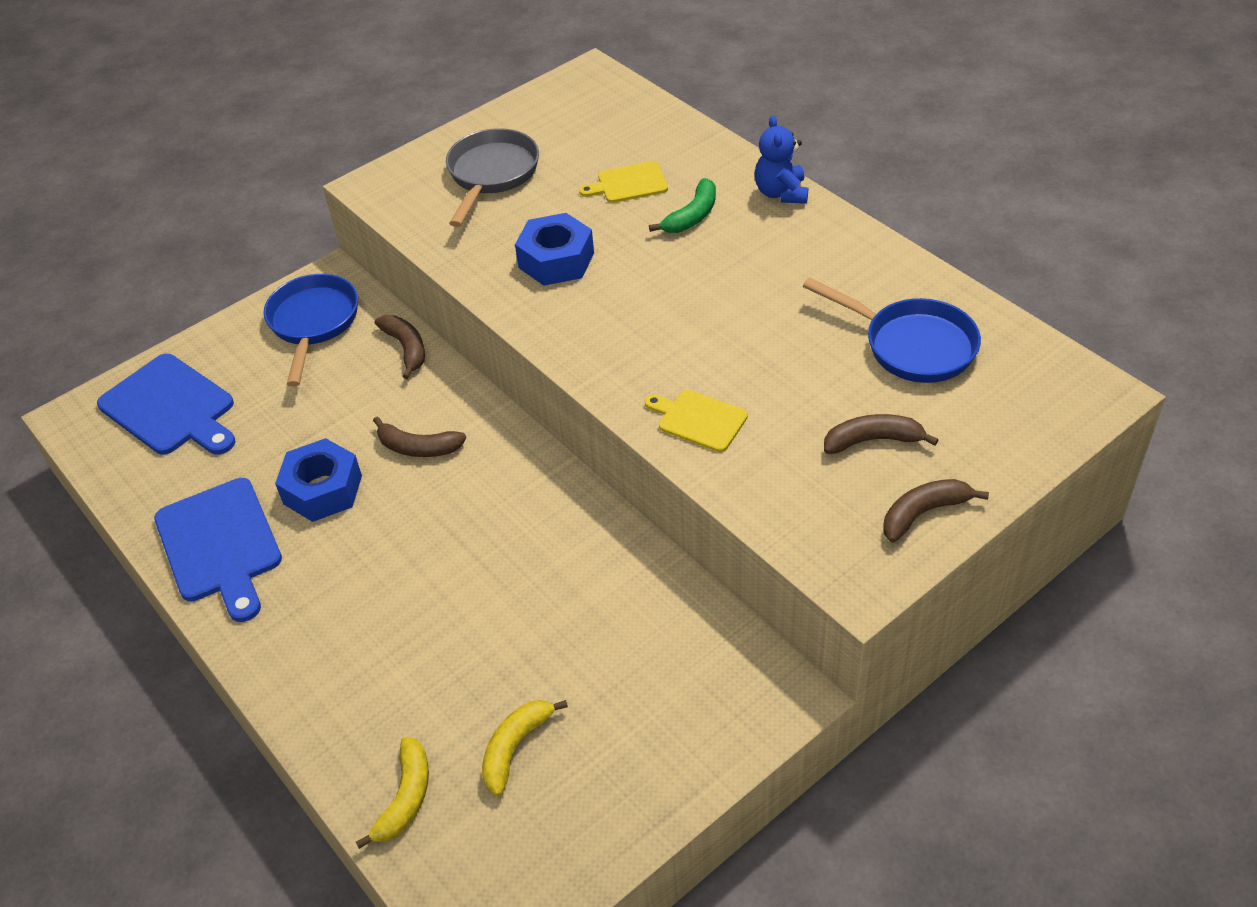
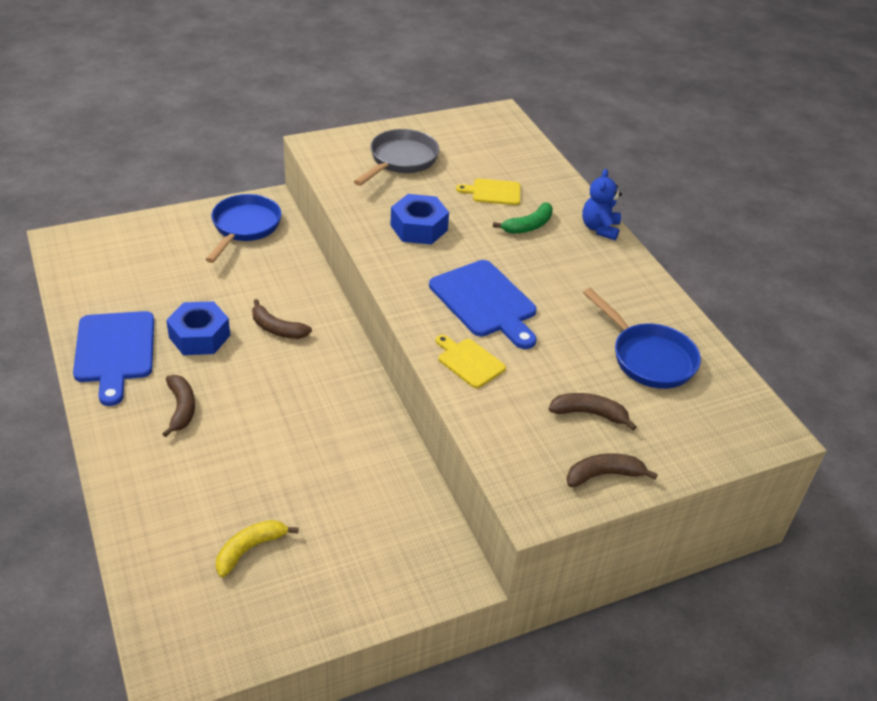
camera: 10 degrees right, 5 degrees down
blue cutting board [97,354,235,455] -> blue cutting board moved to [429,260,537,349]
yellow banana [356,737,429,849] -> none
brown banana [375,315,425,379] -> brown banana moved to [162,375,195,437]

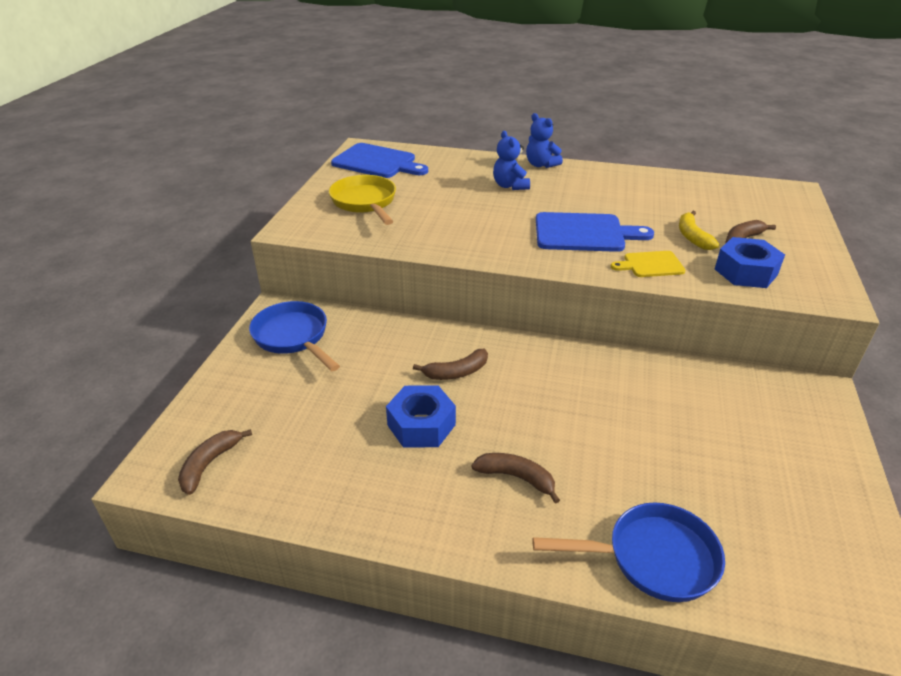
camera: 50 degrees left, 5 degrees down
blue cutting board [73,311,154,406] -> blue cutting board moved to [331,143,428,178]
yellow banana [216,520,298,577] -> yellow banana moved to [679,211,719,250]
grey pan [354,129,439,186] -> yellow pan [329,175,396,225]
blue nut [390,194,449,245] -> blue nut moved to [715,237,785,288]
yellow cutting board [456,179,520,205] -> none
green banana [493,202,553,234] -> blue teddy bear [493,131,530,190]
brown banana [566,453,658,487] -> brown banana moved to [178,429,252,495]
blue pan [583,288,701,389] -> blue pan moved to [532,503,725,602]

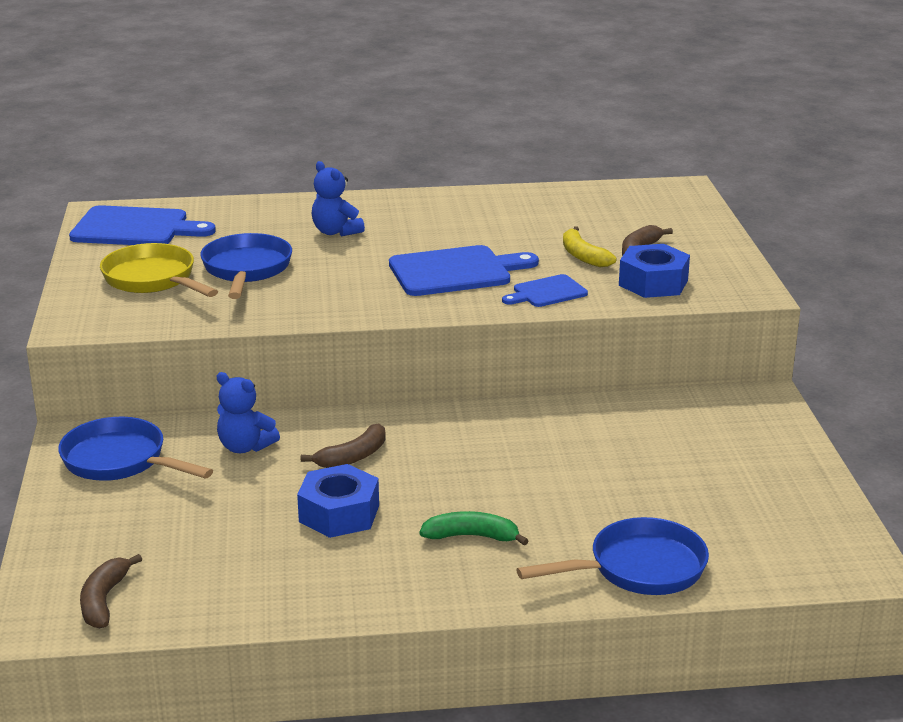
camera: 20 degrees left, 10 degrees down
brown banana [471,453,560,504] -> green banana [420,511,529,546]
blue teddy bear [526,113,563,168] -> blue teddy bear moved to [217,372,280,453]
yellow cutting board [611,251,686,277] -> blue cutting board [502,274,588,307]
none -> blue pan [200,233,292,299]

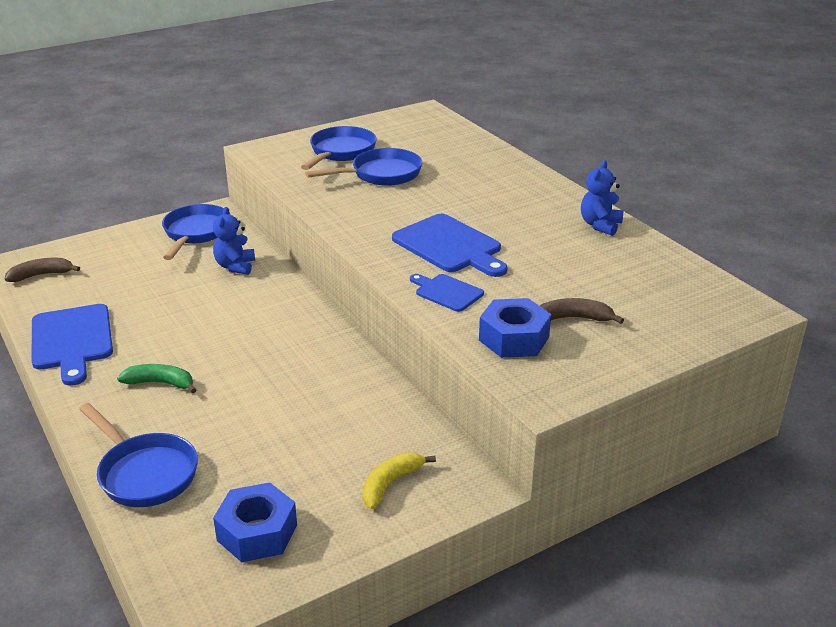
camera: 65 degrees right, 5 degrees up
blue cutting board [69,205,216,245] -> blue cutting board moved to [32,304,113,386]
yellow pan [100,243,218,297] -> blue pan [301,126,377,170]
blue nut [297,464,379,538] -> blue nut moved to [213,482,297,562]
brown banana [301,424,386,468] -> none
blue teddy bear [312,161,365,236] -> blue teddy bear moved to [581,160,623,236]
green banana [420,511,529,546] -> green banana turned 60 degrees counterclockwise [117,364,197,393]
yellow banana [563,226,617,267] -> yellow banana moved to [363,452,436,509]

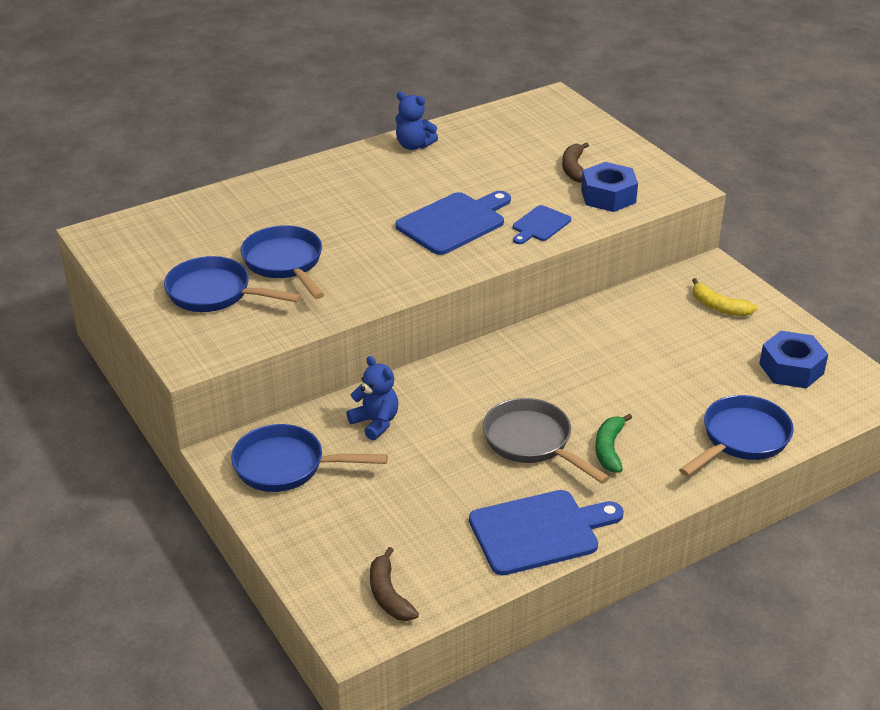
camera: 90 degrees left, 5 degrees up
blue teddy bear [213,207,255,275] -> blue teddy bear turned 135 degrees counterclockwise [346,356,399,440]
none -> grey pan [483,398,610,484]

